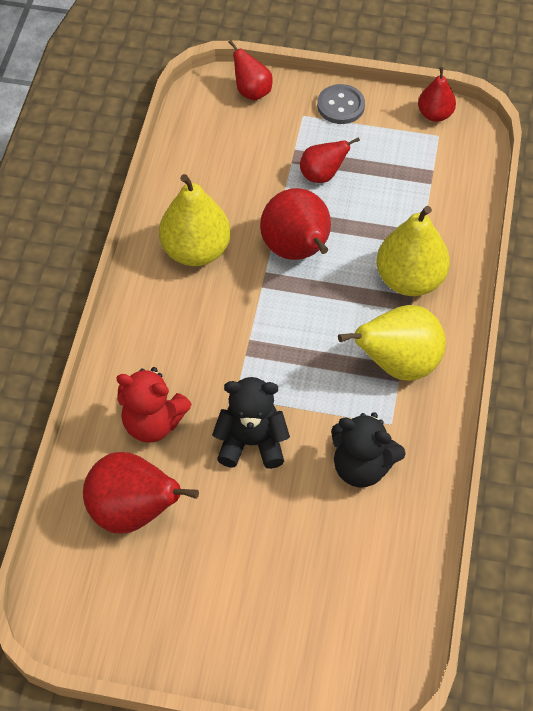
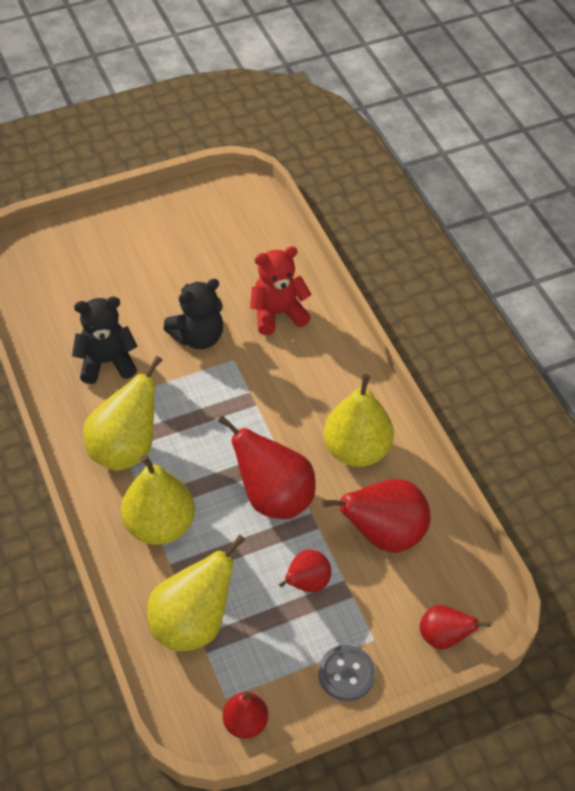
camera: 145 degrees right, 5 degrees down
red pear [83,452,199,533] -> red pear moved to [322,479,431,553]
none -> yellow pear [147,534,245,651]

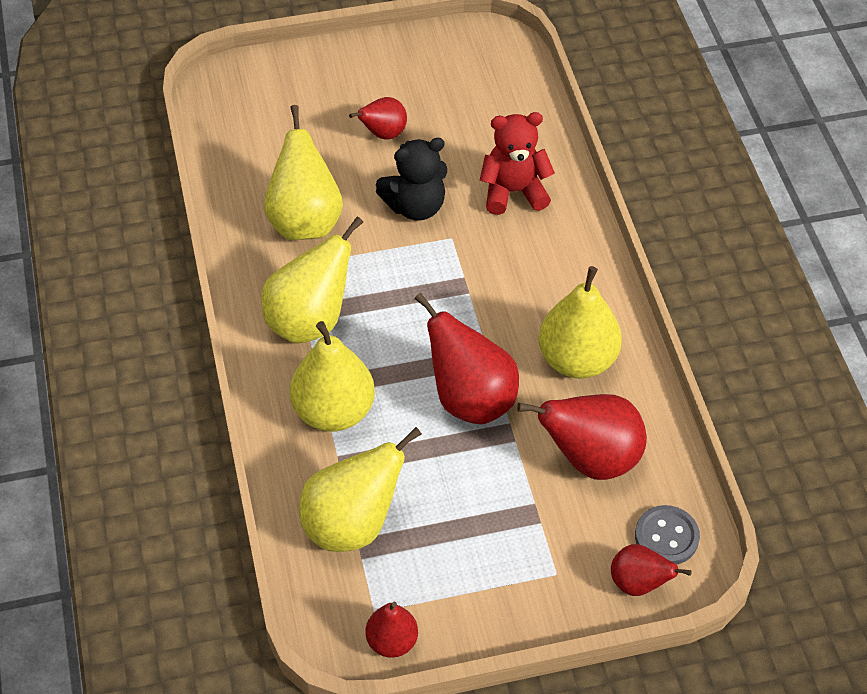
camera: 10 degrees right, 0 degrees up
black teddy bear [72,297,138,384] -> yellow pear [264,105,343,240]
red pear [279,550,331,592] -> red pear moved to [349,97,407,140]
grey button [318,645,375,701] -> grey button moved to [635,505,700,565]

